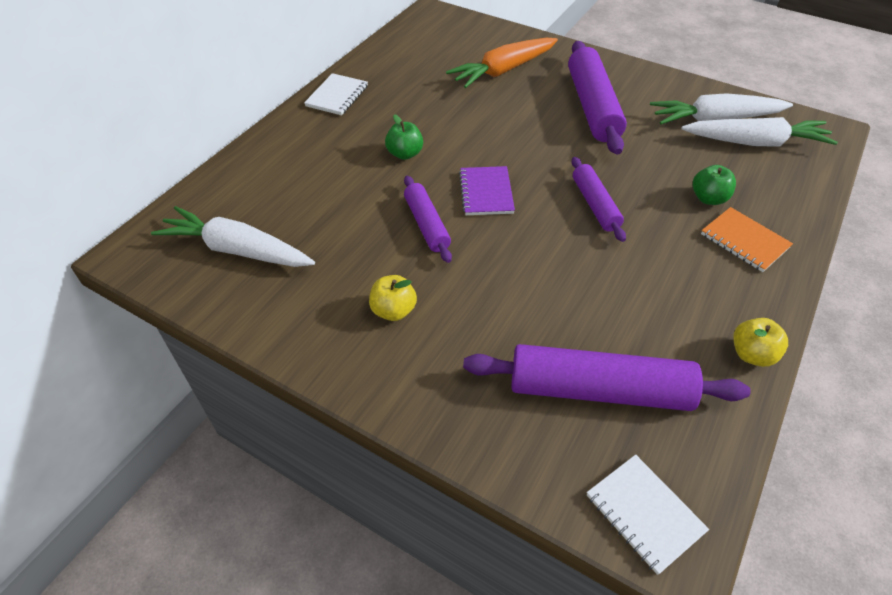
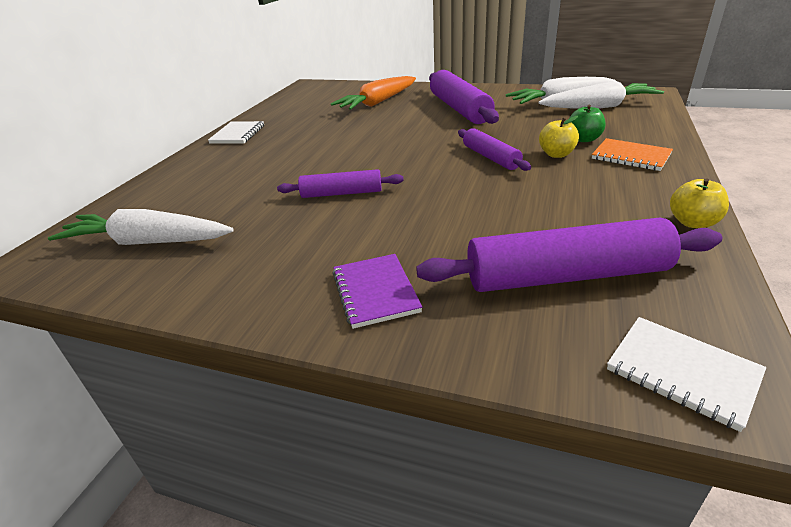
camera: 10 degrees left, 15 degrees down
yellow apple [369,275,417,321] -> yellow apple moved to [539,116,579,158]
green apple [385,114,423,160] -> none
purple rolling pin [404,176,452,263] -> purple rolling pin turned 60 degrees counterclockwise [277,169,404,198]
purple notebook [459,166,515,215] -> purple notebook moved to [332,254,422,329]

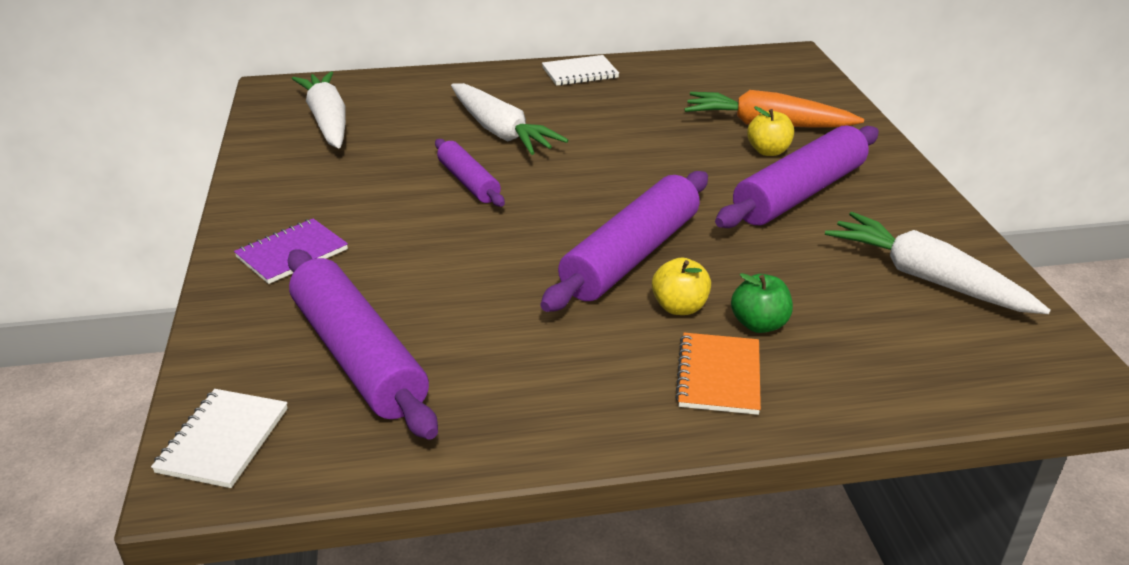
camera: 60 degrees right, 0 degrees up
purple rolling pin [458,128,531,171] -> purple rolling pin [541,171,708,312], size x1.75
white carrot [539,81,664,109] -> white carrot moved to [451,83,568,155]
yellow apple [670,178,729,228] -> yellow apple moved to [747,106,794,156]

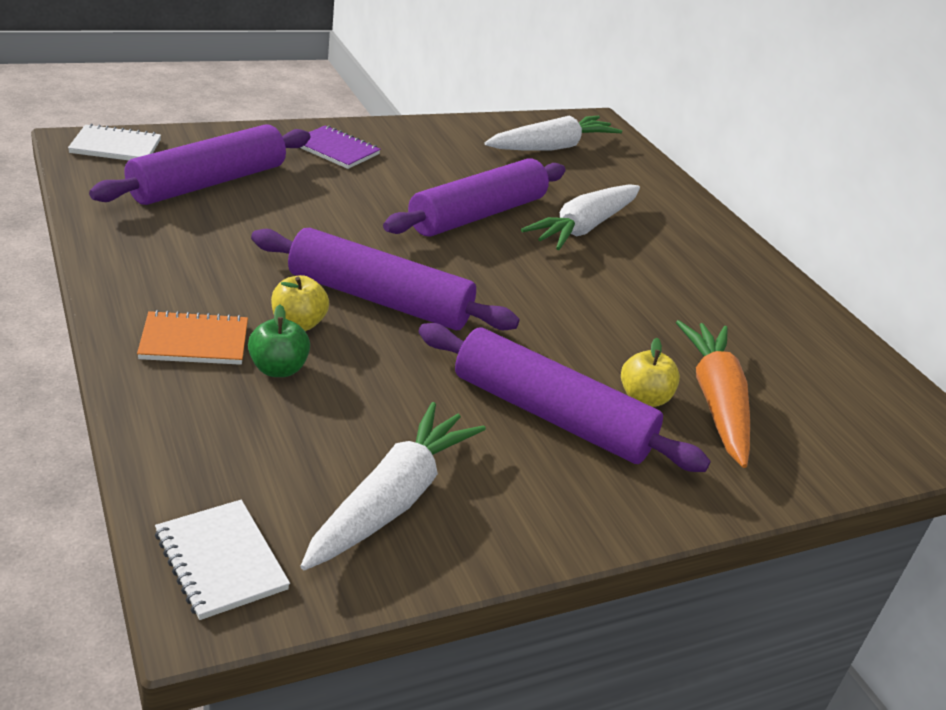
camera: 70 degrees right, 0 degrees up
purple rolling pin [435,139,505,207] -> purple rolling pin [383,158,565,237], size x1.75
white notebook [542,55,619,86] -> white notebook moved to [155,500,290,620]

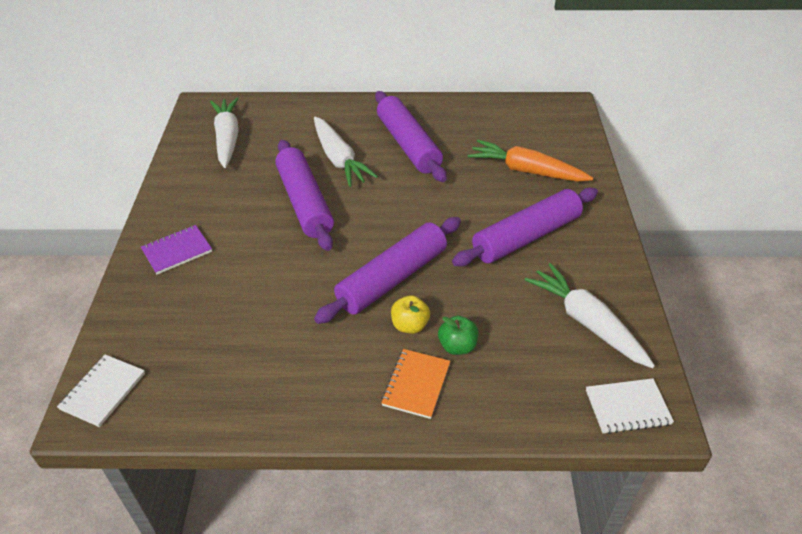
camera: 60 degrees left, 10 degrees up
purple rolling pin [89,124,310,205] -> purple rolling pin moved to [375,91,447,182]
yellow apple [621,338,680,407] -> none

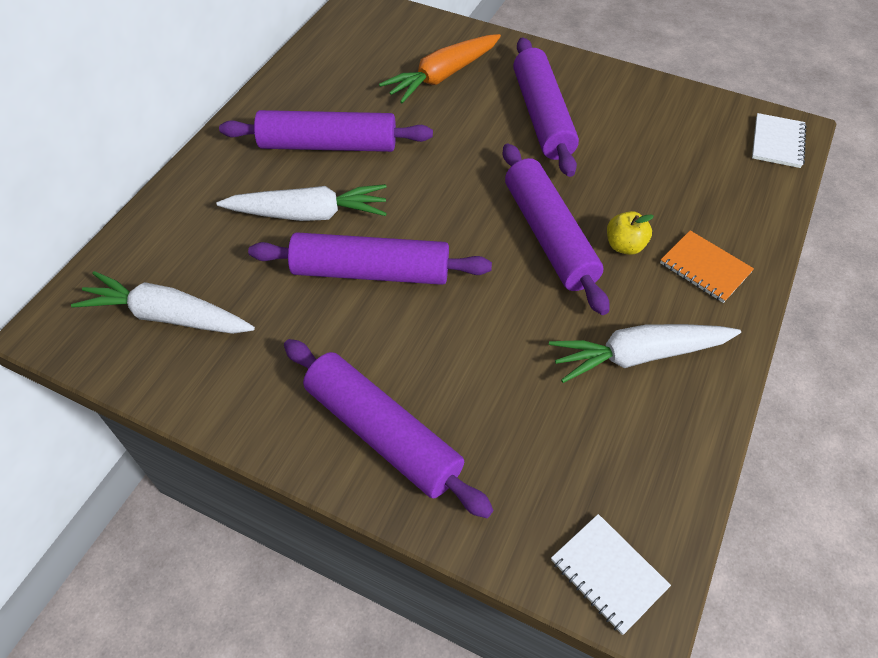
camera: 65 degrees left, 10 degrees up
purple notebook [141,225,212,274] -> purple rolling pin [284,339,493,518]
green apple [438,316,478,355] -> none
white carrot [525,263,655,368] -> white carrot moved to [549,324,741,383]

